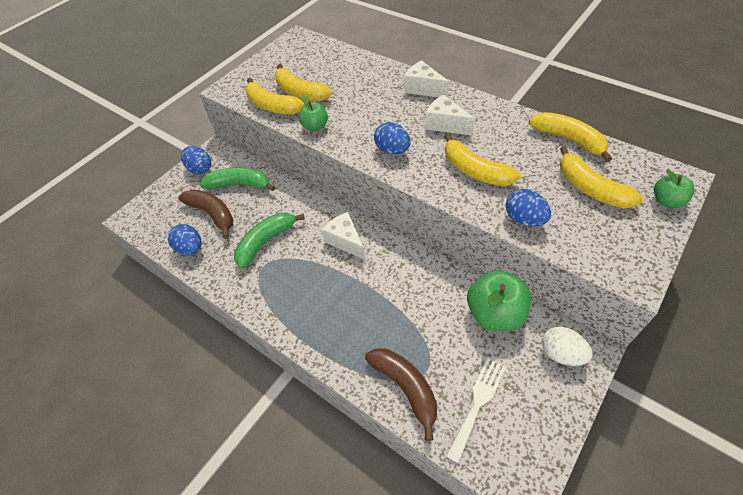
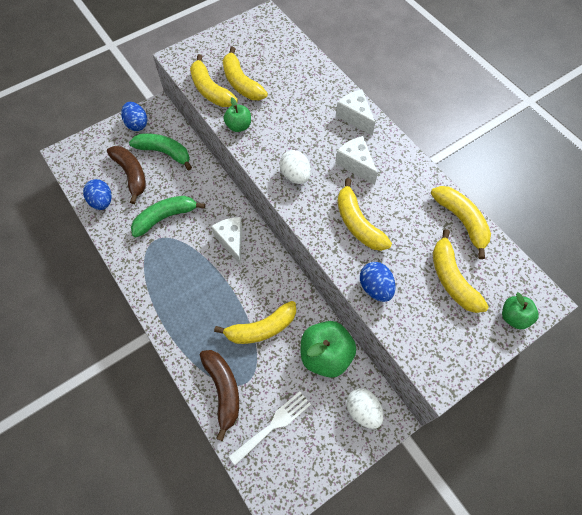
camera: 15 degrees right, 10 degrees up
blue egg [374,122,411,154] -> white egg [280,150,311,184]
none -> yellow banana [214,301,296,344]

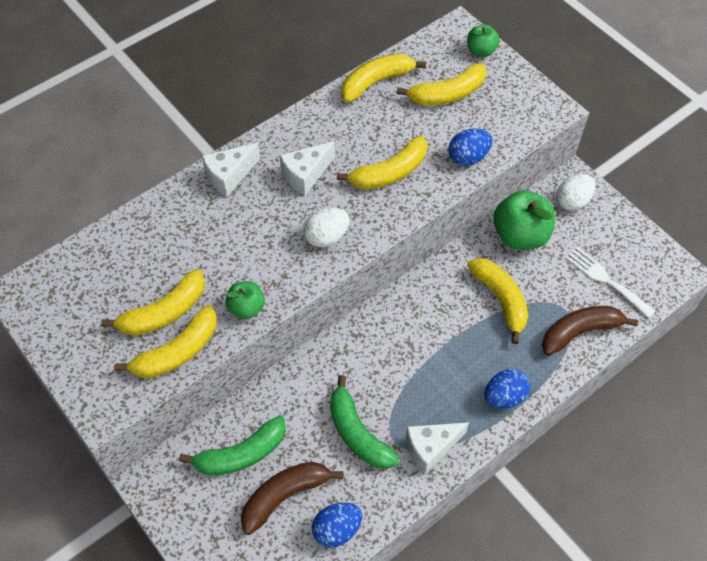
camera: 95 degrees left, 5 degrees down
blue egg [121,102,147,131] -> blue egg moved to [484,369,530,409]
green banana [129,133,192,170] -> green banana turned 135 degrees counterclockwise [179,415,286,476]
white cheese [211,217,242,265] -> white cheese moved to [406,422,469,474]

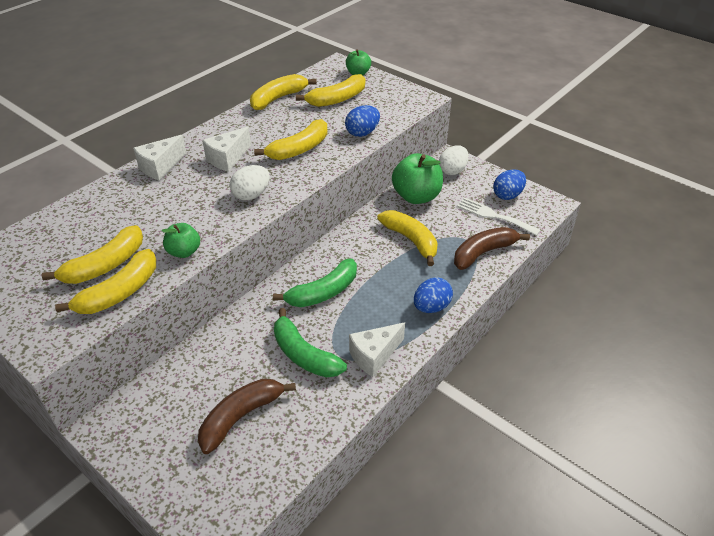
camera: 10 degrees left, 15 degrees down
green banana [179,415,286,476] -> green banana moved to [273,258,357,307]
blue egg [312,502,362,548] -> blue egg moved to [493,169,526,200]

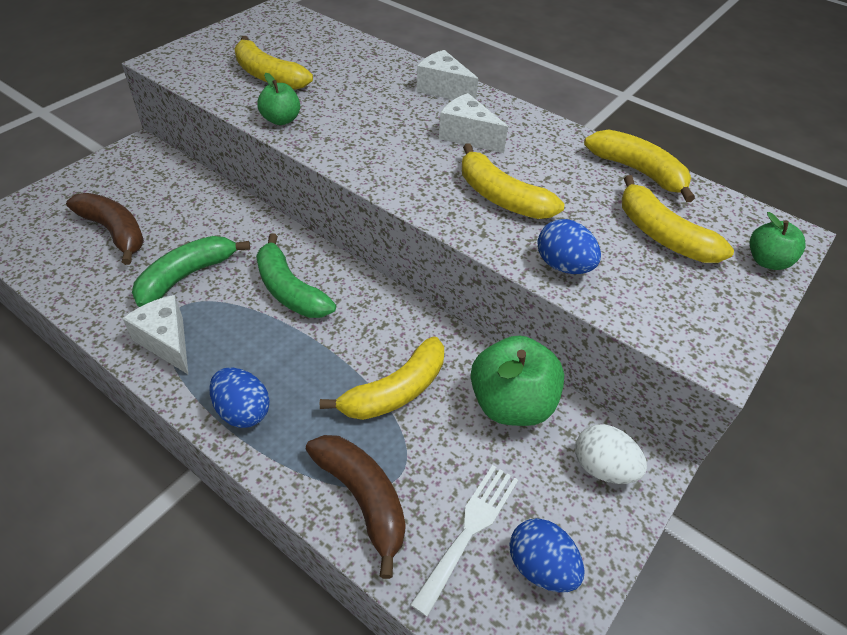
camera: 85 degrees right, 5 degrees up
yellow banana [55,249,156,314] -> none
white egg [230,165,270,201] -> none

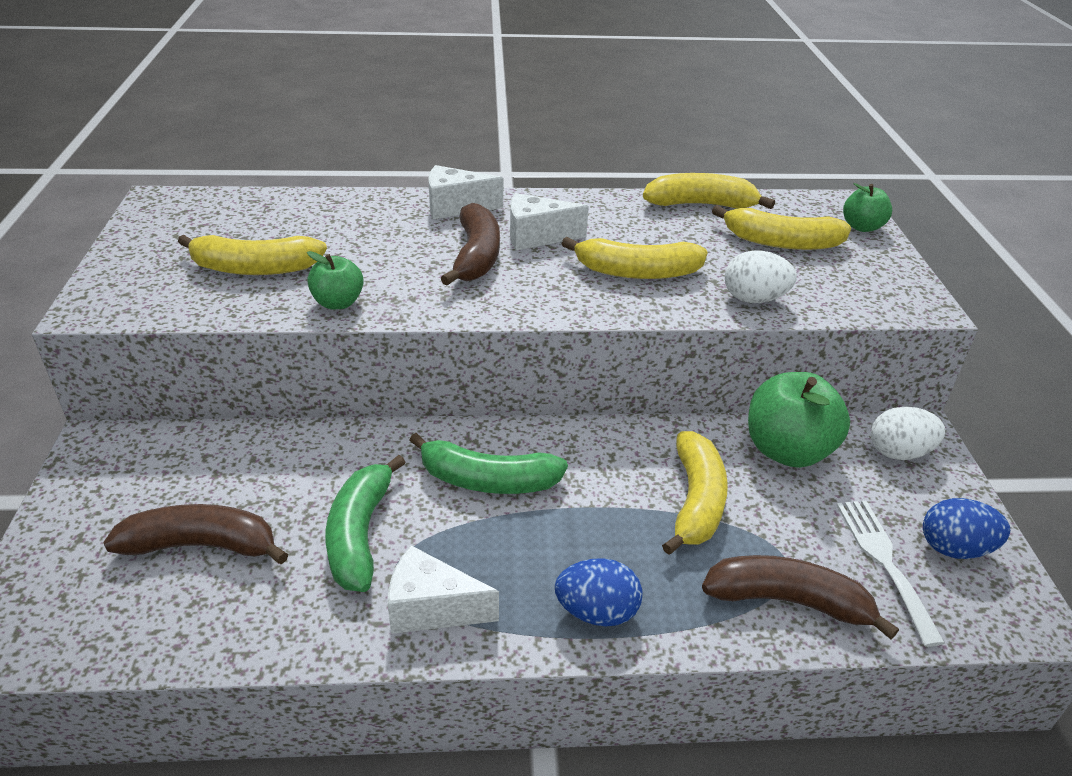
camera: 40 degrees left, 10 degrees down
blue egg [537,219,601,274] -> white egg [725,251,797,303]
none -> brown banana [440,203,500,286]

